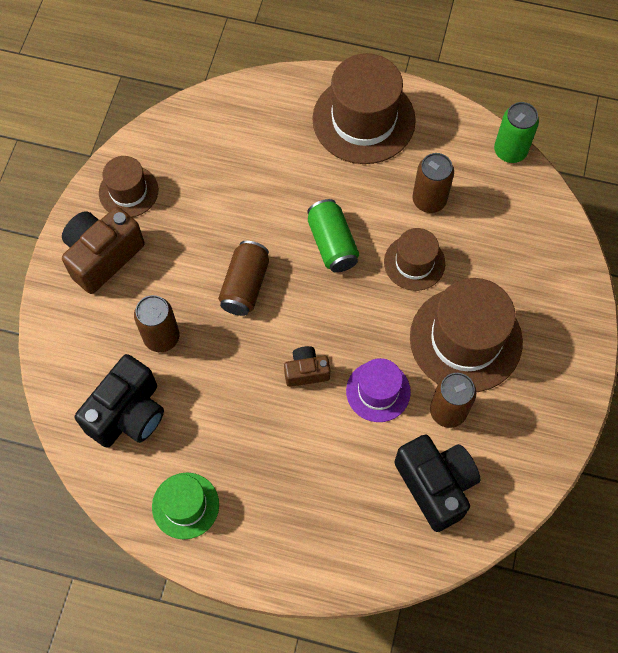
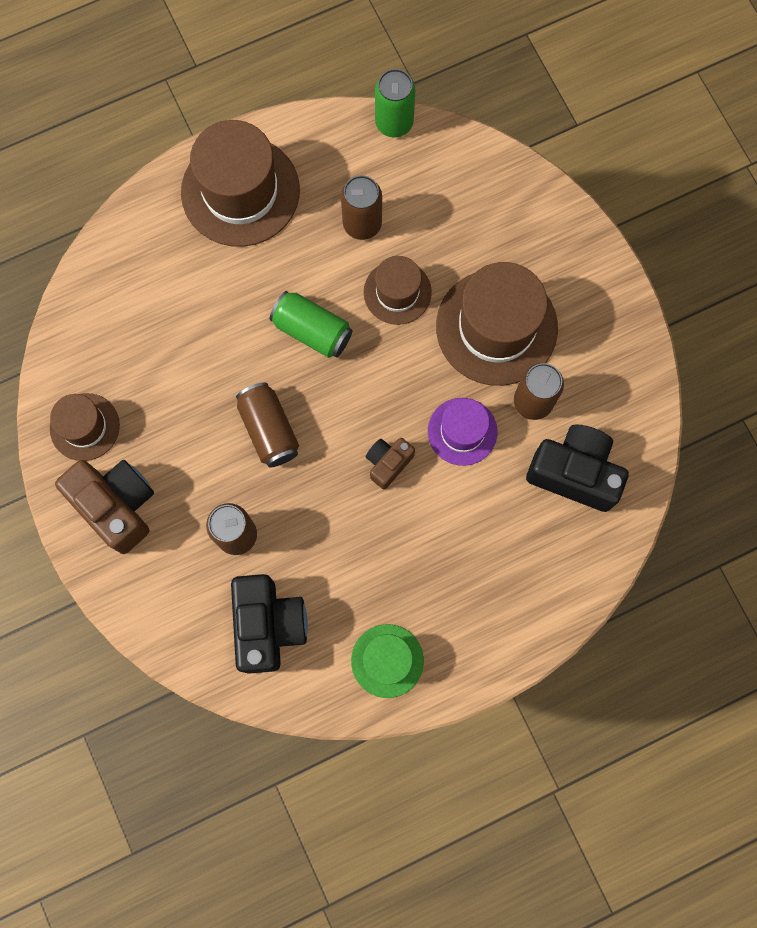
camera: 40 degrees left, 10 degrees up
brown camera [62,207,144,294] -> brown camera turned 135 degrees clockwise [55,460,154,554]

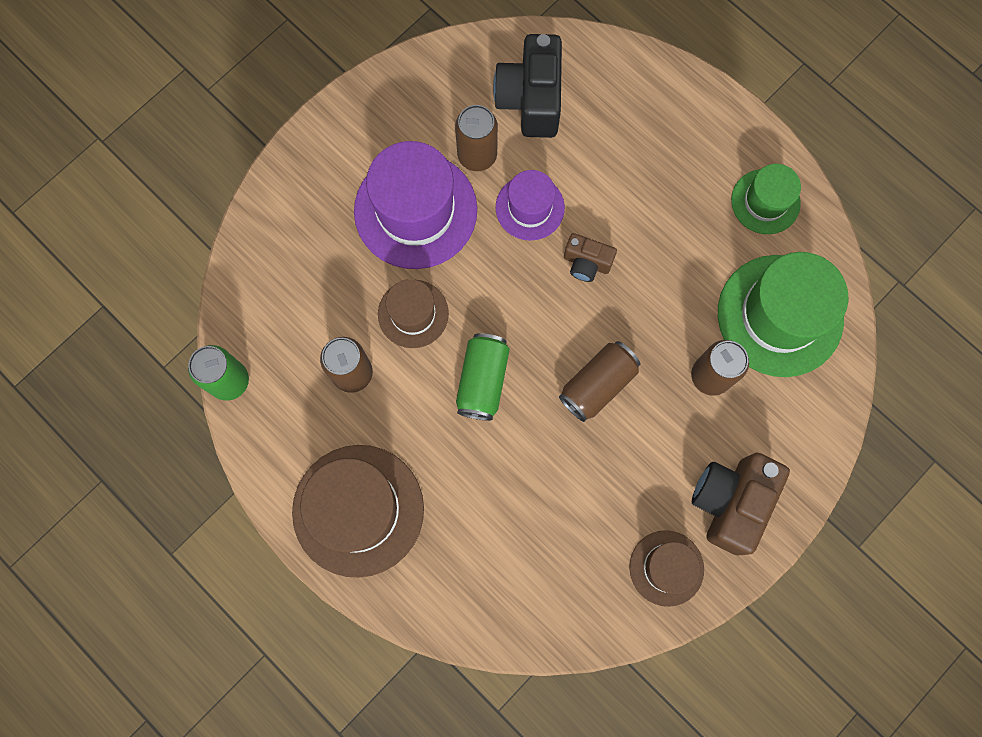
camera: 110 degrees left, 0 degrees up
black camera [231,574,308,674] -> green hat [718,252,848,377]
brown hat [436,262,558,386] -> purple hat [354,141,477,269]

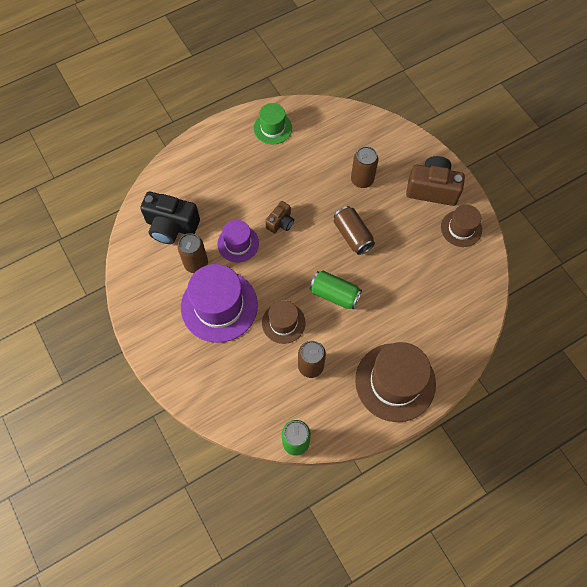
camera: 75 degrees left, 10 degrees down
brown camera [692,453,790,555] -> brown camera turned 150 degrees clockwise [406,156,465,206]
green hat [718,252,848,377] -> none

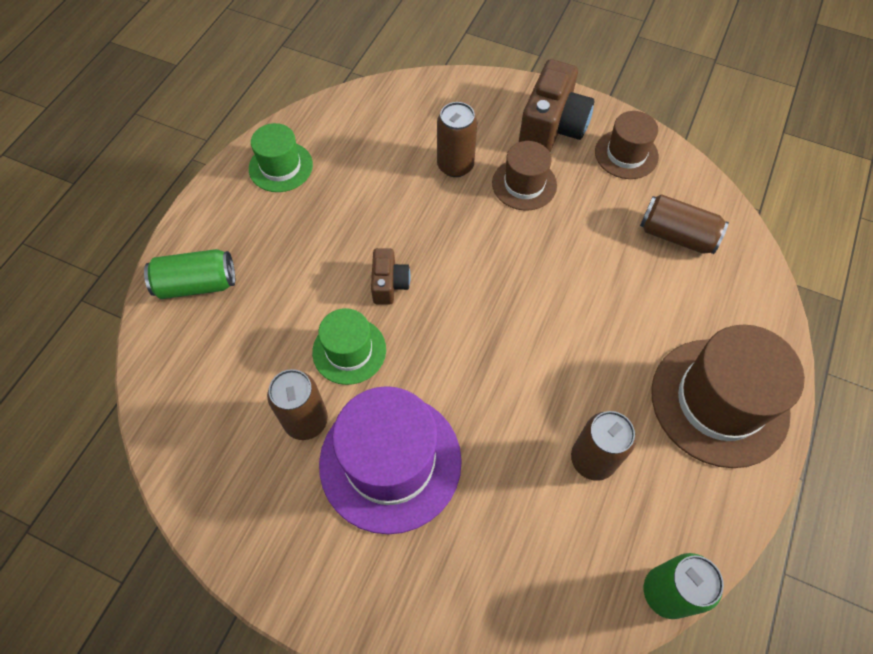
camera: 35 degrees left, 5 degrees down
black camera [140,191,200,244] -> none
purple hat [217,220,259,263] -> green hat [312,308,386,385]
brown hat [262,300,305,344] -> brown hat moved to [492,141,557,210]
green can [310,271,362,309] -> green can moved to [144,249,235,299]
brown can [334,206,375,255] -> brown can moved to [640,194,729,254]
brown camera [406,156,465,206] -> brown camera turned 135 degrees clockwise [519,59,594,152]

